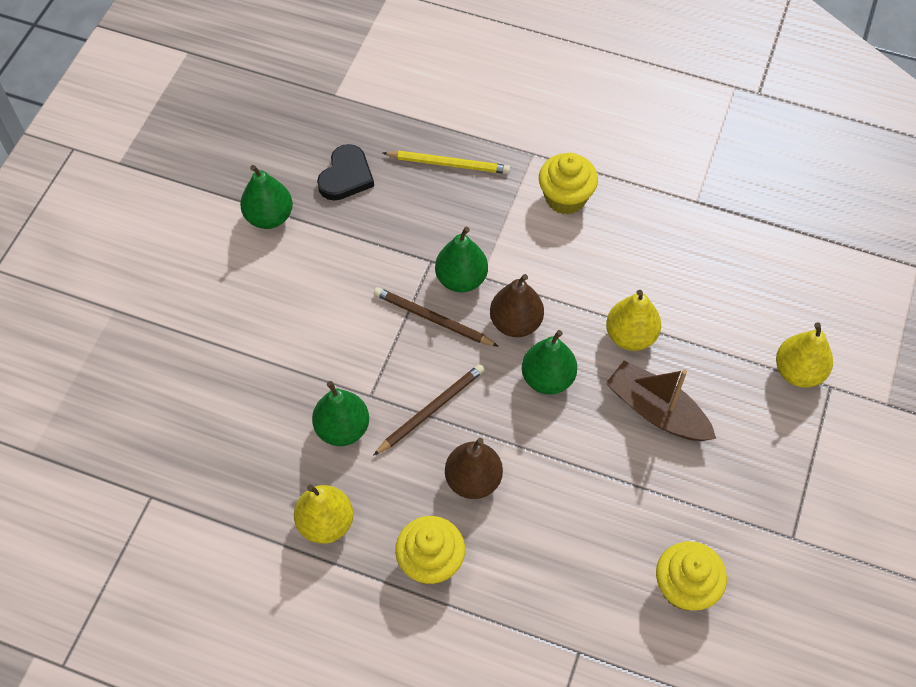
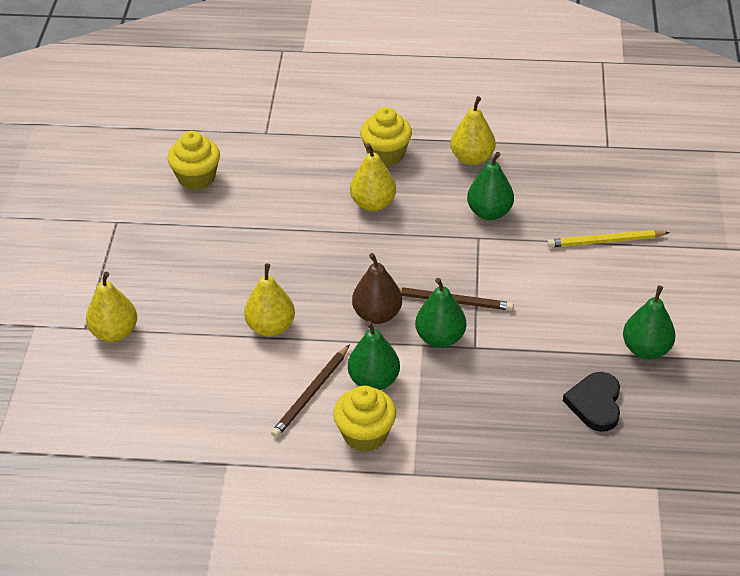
camera: 165 degrees right, 15 degrees down
brown pencil [373,364,485,456] -> brown pencil moved to [271,344,350,438]
yellow pencil [383,151,510,174] -> yellow pencil moved to [547,230,670,247]
brown pear [445,438,503,499] -> yellow pear [350,143,396,211]
green pear [522,330,577,394] -> green pear moved to [348,321,400,390]
brown boat [606,360,716,441] -> none

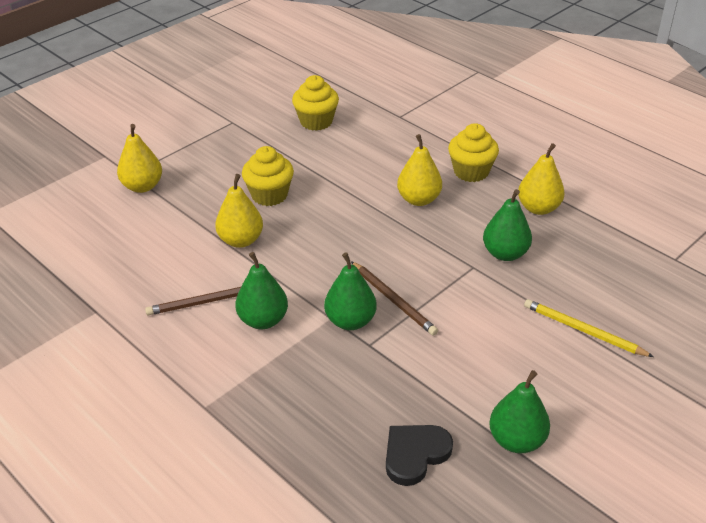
camera: 40 degrees right, 5 degrees down
yellow cupcake [333,385,396,452] -> yellow cupcake moved to [242,146,294,206]
brown pear [352,253,402,324] -> none

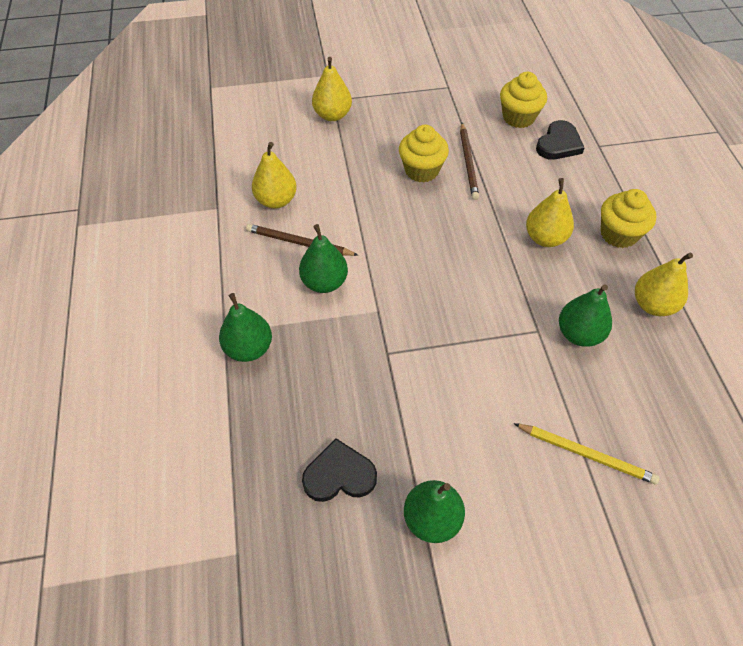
camera: 35 degrees right, 15 degrees up
yellow pear [215,174,263,248] -> yellow pear moved to [252,142,297,209]
green pear [324,252,377,330] -> green pear moved to [219,293,272,362]
brown pencil [351,261,438,336] -> brown pencil moved to [460,123,479,200]
yellow pencil [524,299,654,357] -> yellow pencil turned 135 degrees clockwise [514,423,660,485]
none -> black heart [536,120,585,160]

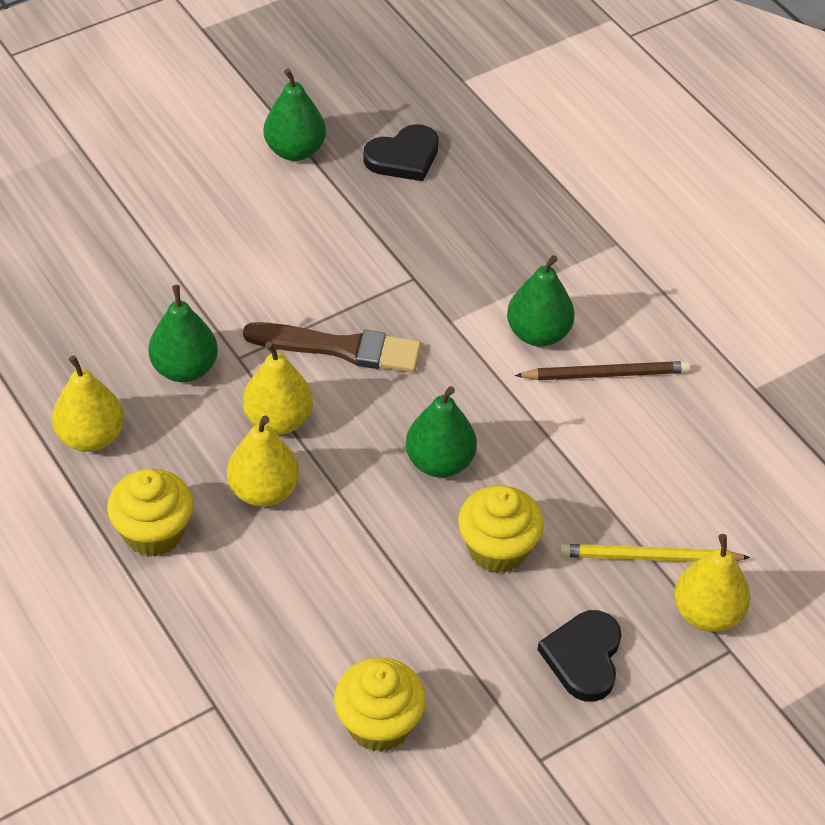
camera: 155 degrees right, 5 degrees down
green pear [219,293,272,362] -> green pear moved to [406,386,477,478]
yellow pear [252,142,297,209] -> yellow pear moved to [243,341,313,435]
brown pencil [460,123,479,200] -> none
yellow pencil [514,423,660,485] -> yellow pencil moved to [560,544,750,562]
black heart [536,120,585,160] -> black heart moved to [538,610,621,702]
none -> brown brush [243,322,421,373]

